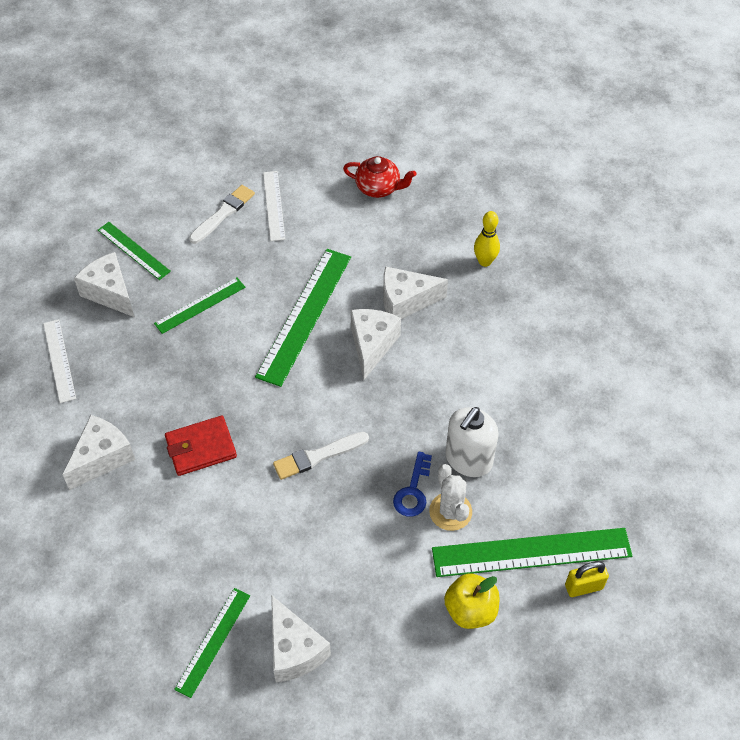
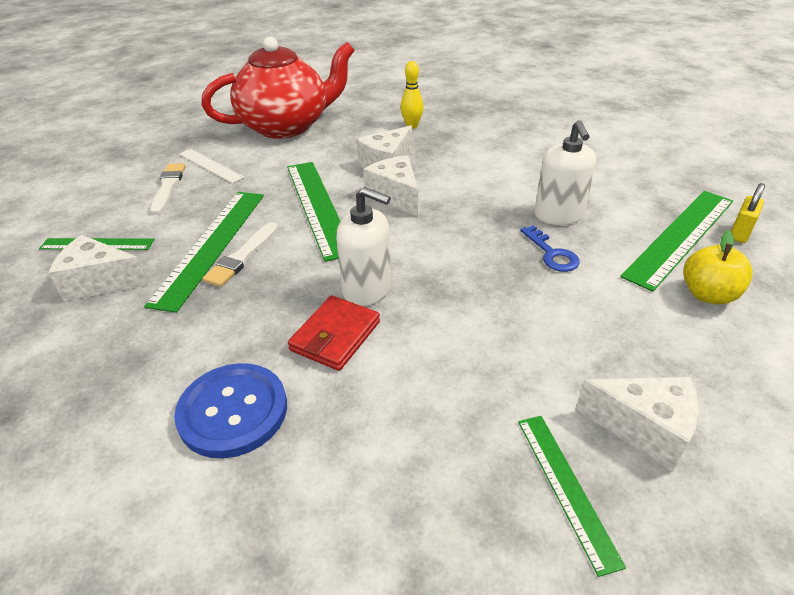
camera: 40 degrees left, 15 degrees down
white ruler [43,319,76,403] -> none
white cheese [62,415,136,490] -> blue button [174,363,287,458]
green ruler [154,278,245,334] -> green ruler [144,192,264,313], size x1.76
white brush [273,432,369,480] -> white brush moved to [202,222,278,287]
red teapot [343,156,417,198] -> red teapot [201,36,355,139], size x2.25
white cactus [429,464,472,531] -> none
none -> white soap dispenser [336,187,391,306]

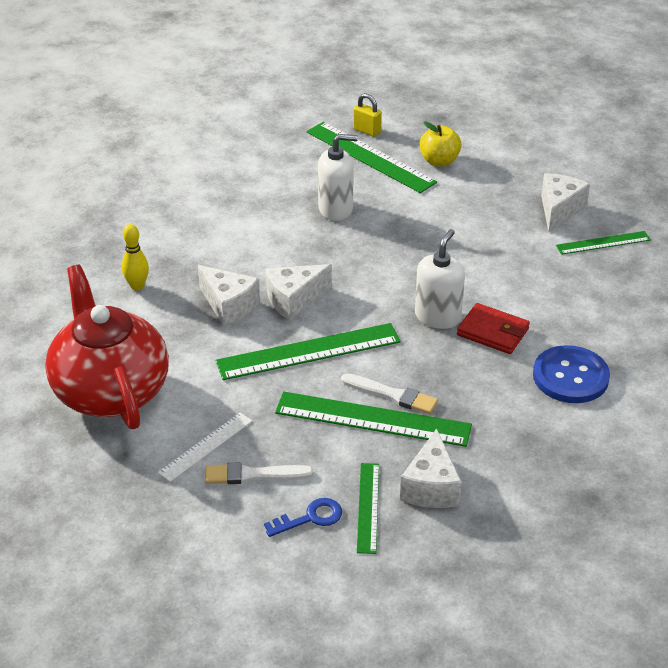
camera: 90 degrees left, 0 degrees up
blue key [520,225,580,272] -> blue key moved to [264,498,342,537]

